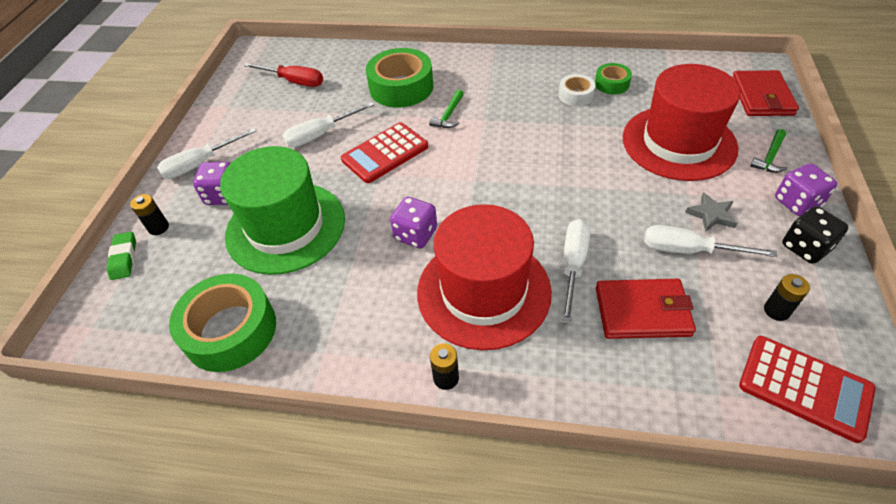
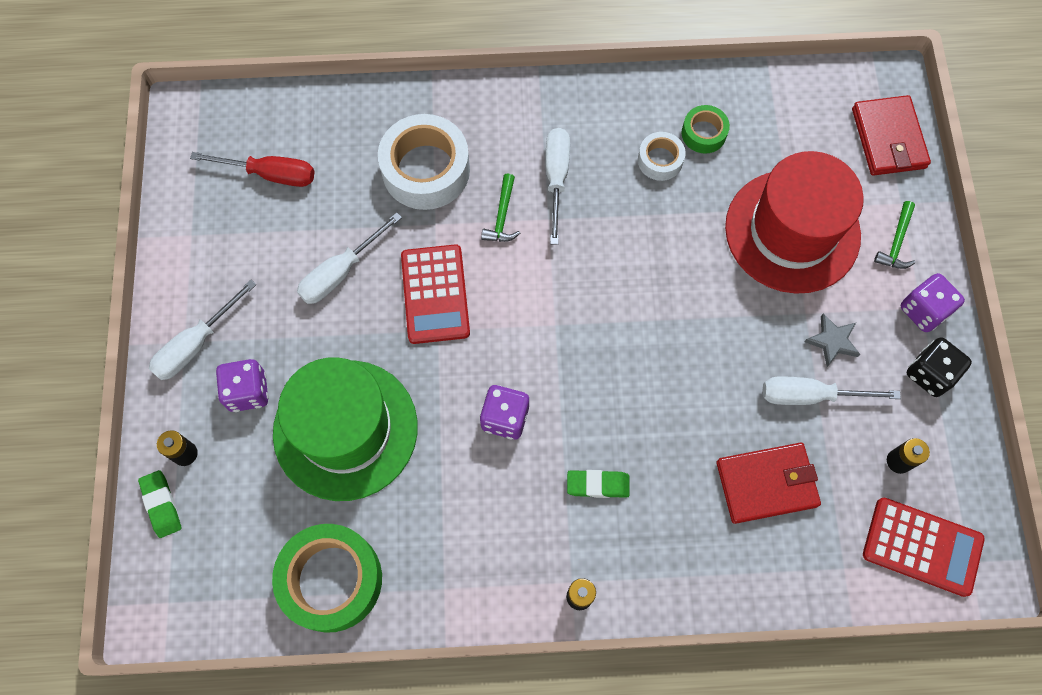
camera: 15 degrees left, 20 degrees up
red calculator [341,122,428,183] -> red calculator turned 45 degrees counterclockwise [401,244,470,344]
green tape [366,48,434,108] -> white tape [378,114,470,210]
red hat [417,204,552,350] -> green eraser [567,470,630,498]
white screwdriver [562,219,591,324] -> white screwdriver moved to [546,128,570,245]

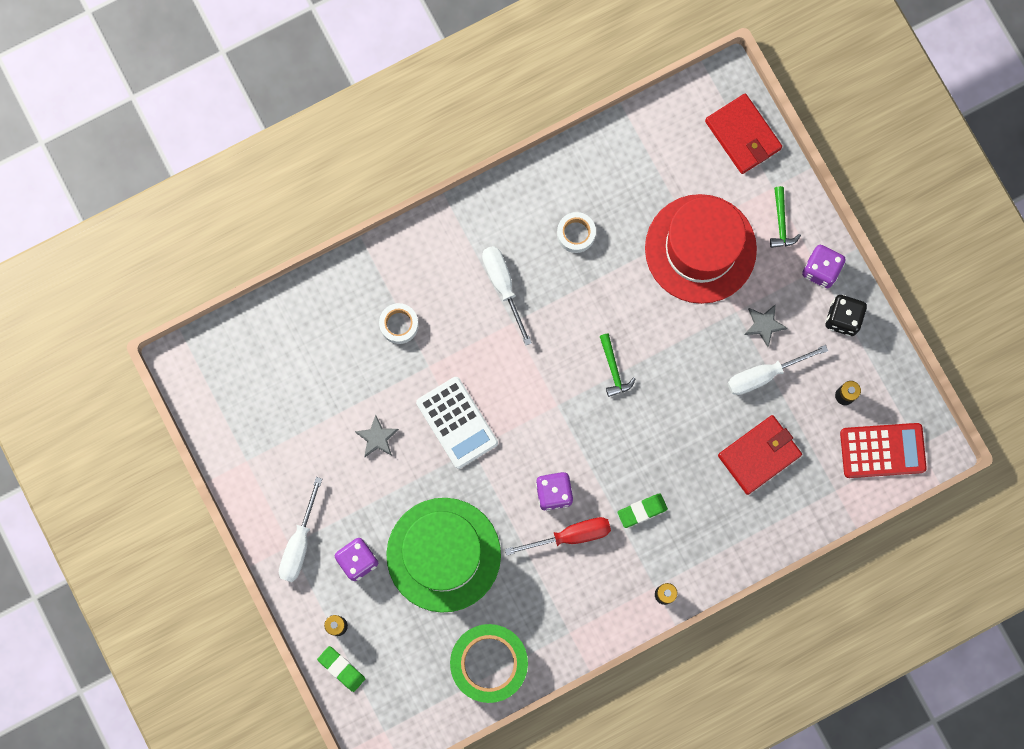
camera: 25 degrees left, 10 degrees up
red screwdriver [190,152,315,187] -> red screwdriver moved to [505,517,611,556]
white screwdriver [297,212,402,304] -> grey star [355,415,399,457]
white tape [378,114,470,210] -> white tape [379,303,419,344], size x0.52
red calculator [401,244,470,344] -> white calculator [416,377,498,469]
green hammer [481,173,520,242] -> green hammer moved to [600,333,636,397]
green tape [682,105,730,153] -> none

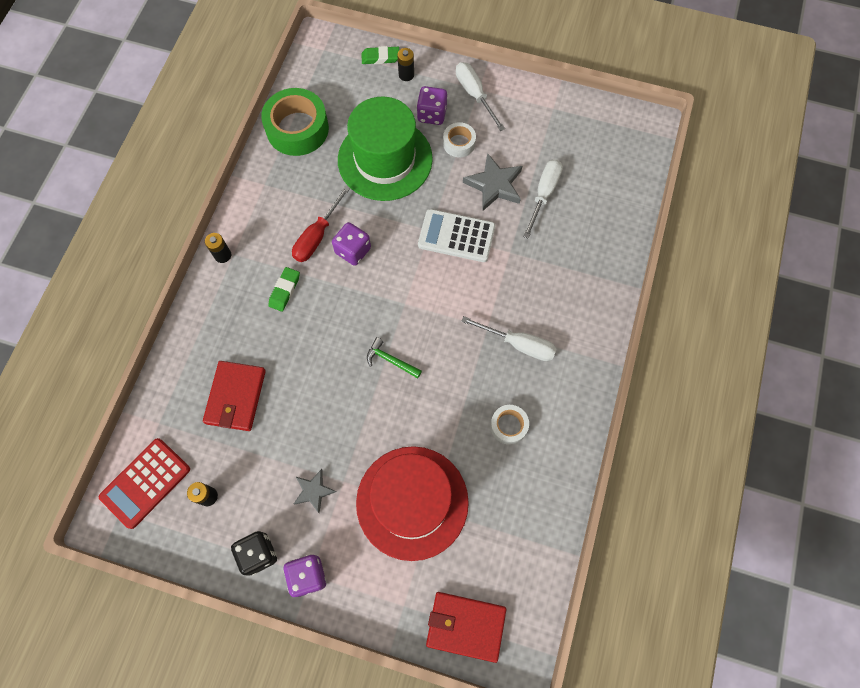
camera: 135 degrees right, 10 degrees down
grey star [355,415,399,457] -> grey star [463,153,522,211], size x1.64
white tape [379,303,419,344] -> white tape moved to [443,122,476,157]
white screwdriver [727,345,828,395] -> white screwdriver moved to [523,159,563,239]
green hammer [770,186,801,248] -> none

